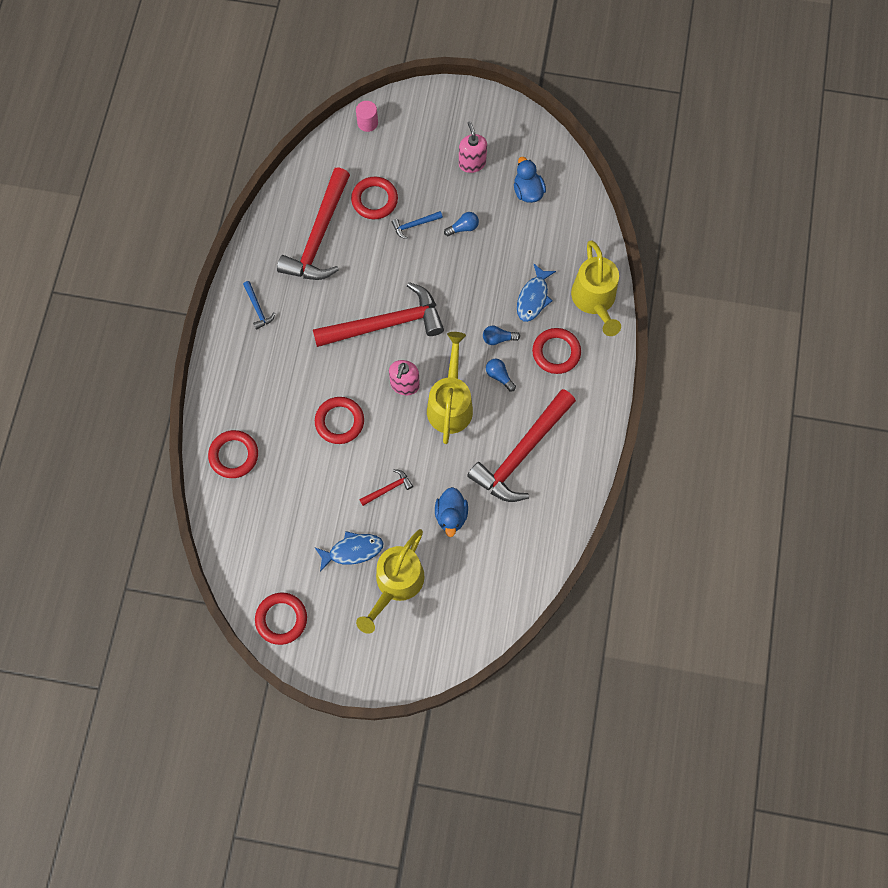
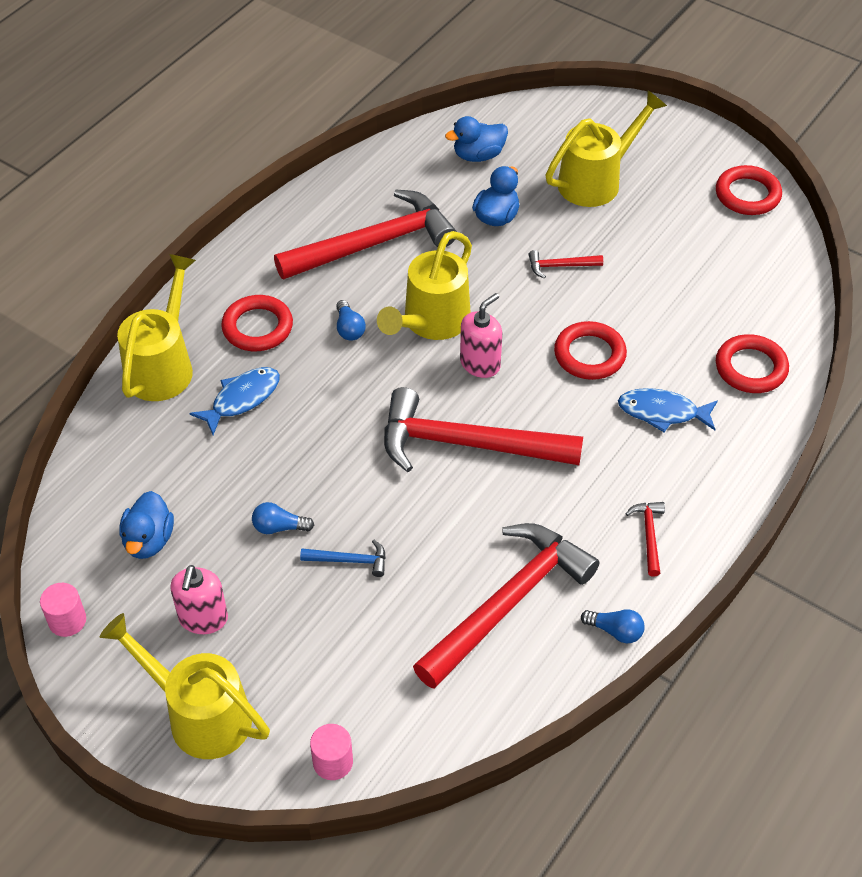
camera: 155 degrees left, 20 degrees down
blue hammer [243,281,275,330] -> red hammer [626,502,665,576]
blue fish [315,531,383,572] -> blue fish moved to [618,388,718,432]
red ring [351,176,398,219] -> none
blue light bulb [483,326,520,345] -> blue light bulb moved to [581,609,645,644]
none -> pink cylinder [40,583,86,637]
none -> yellow watering can [100,613,270,759]
none -> blue duck [445,116,508,162]

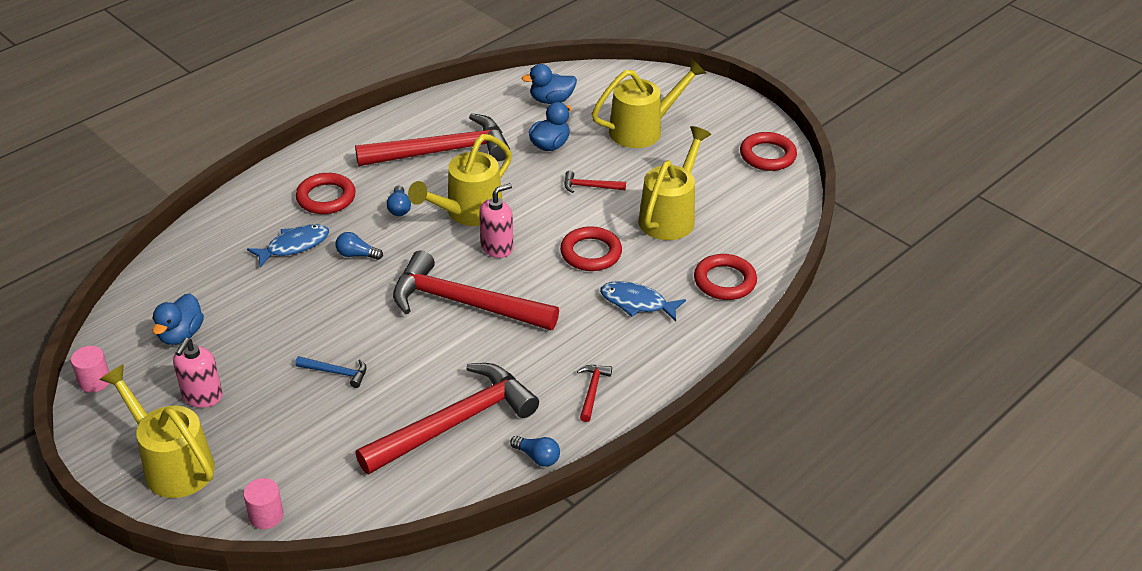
camera: 10 degrees right, 10 degrees down
yellow watering can [117,254,196,401] -> yellow watering can moved to [638,126,711,240]
blue light bulb [252,502,314,534] -> blue light bulb moved to [335,232,383,260]

